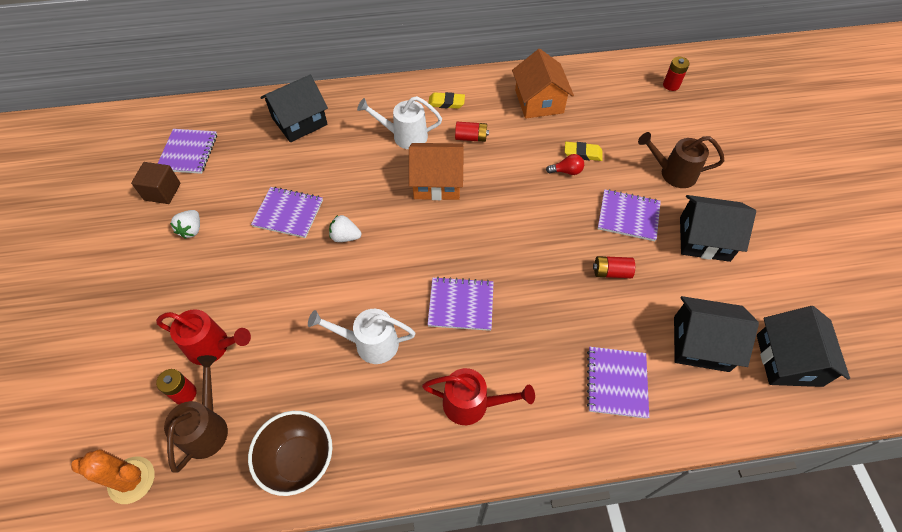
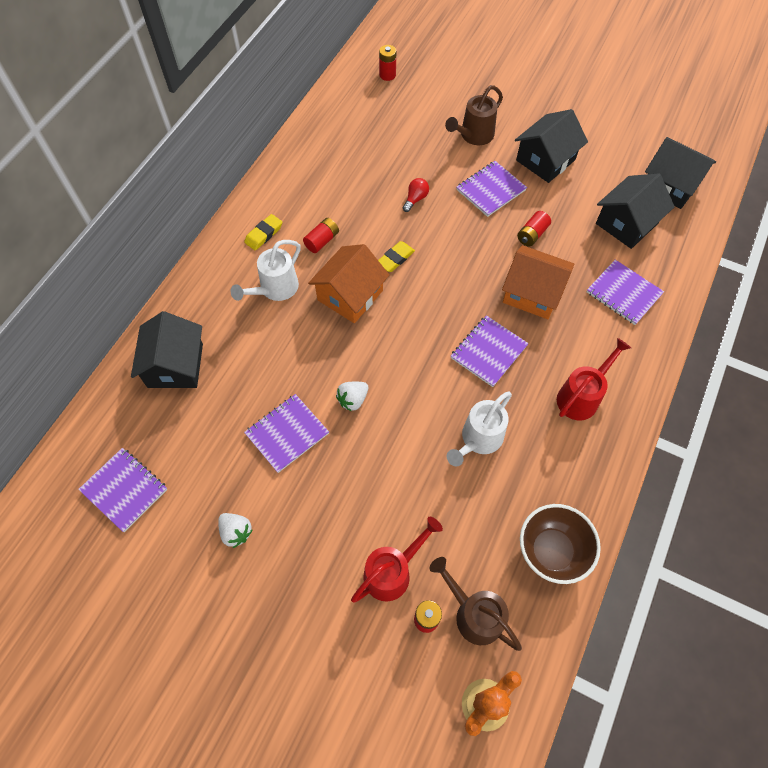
camera: 55 degrees left, 5 degrees up
brown cube [131,162,180,204] -> none
orange house [512,49,574,119] -> orange house moved to [502,245,574,319]
yellow eraser [565,142,602,161] -> yellow eraser moved to [378,241,415,272]

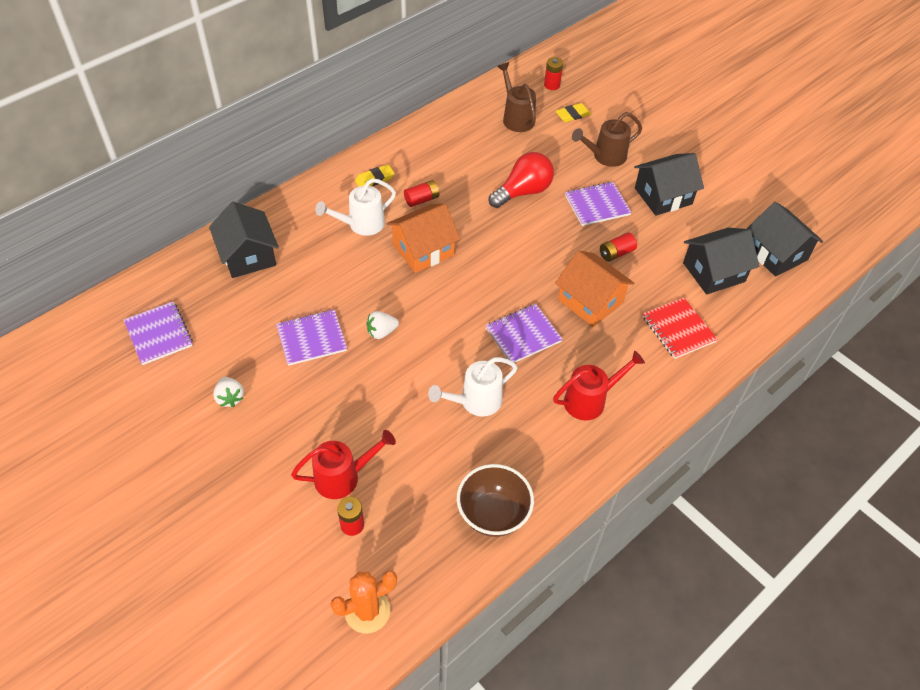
camera: 20 degrees right, 10 degrees down
black house [131,311,203,388] -> black house turned 45 degrees counterclockwise [209,202,279,278]
yellow eraser [378,241,415,272] -> yellow eraser moved to [556,103,591,122]
red light bulb [403,178,429,212] -> red light bulb [489,152,554,208], size x2.04
brown watering can [429,557,522,651] -> brown watering can moved to [497,62,536,132]
purple notebook [587,260,664,325] -> red notebook [642,297,718,359]

